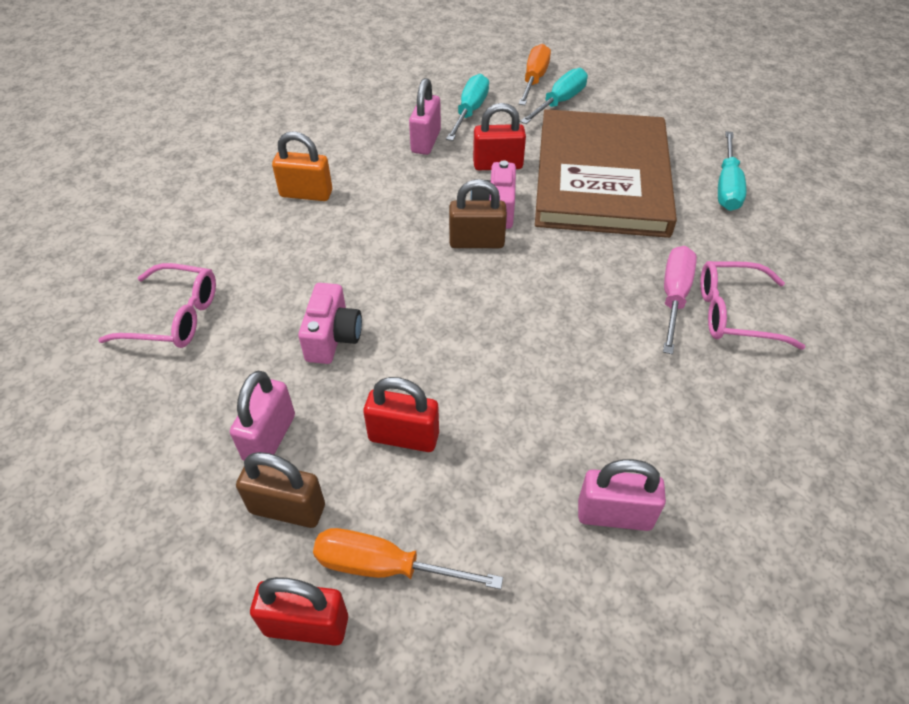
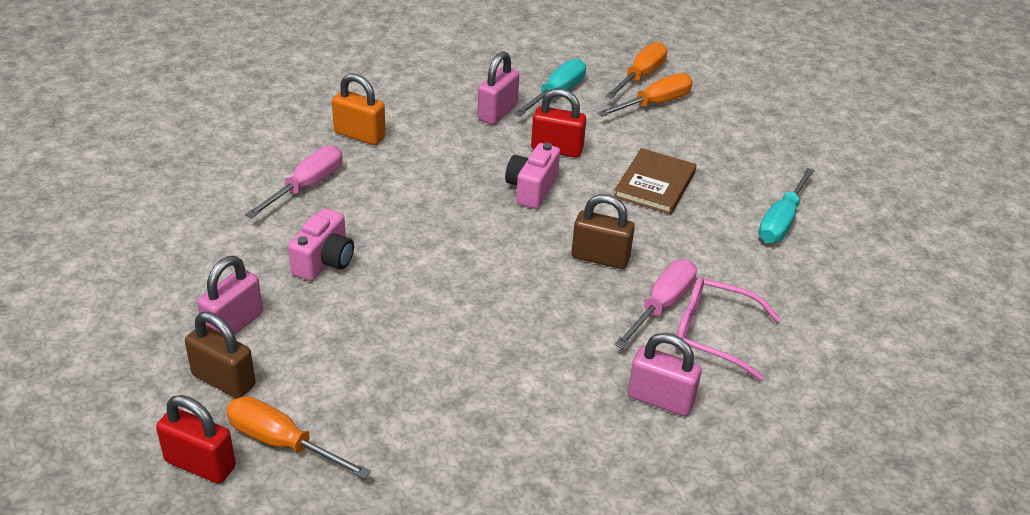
camera: 15 degrees right, 10 degrees down
pink glasses [98,263,216,348] -> none
red padlock [363,377,439,452] -> none
brown padlock [449,179,507,248] -> brown padlock moved to [571,194,635,269]
turquoise screwdriver [520,68,588,124] -> orange screwdriver [597,73,693,117]
brown book [535,109,677,238] -> brown book [614,148,697,215], size x0.45
pink padlock [578,459,666,531] -> pink padlock moved to [628,333,702,416]
none -> pink screwdriver [245,146,343,219]

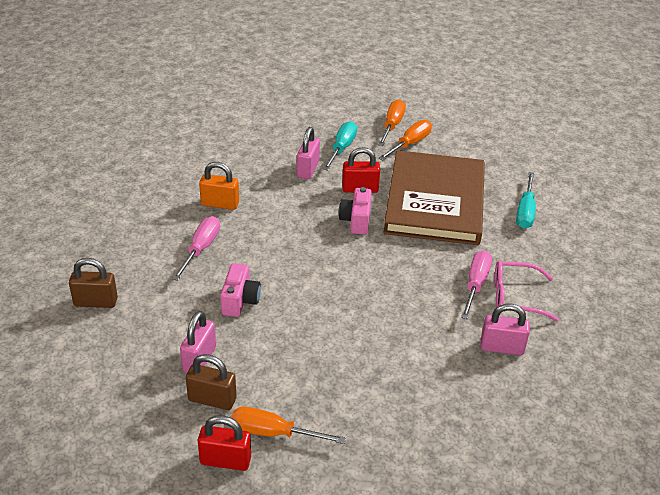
camera: 15 degrees left, 0 degrees up
brown padlock [571,194,635,269] -> brown padlock moved to [69,258,118,308]
brown book [614,148,697,215] -> brown book [383,150,485,245], size x2.21

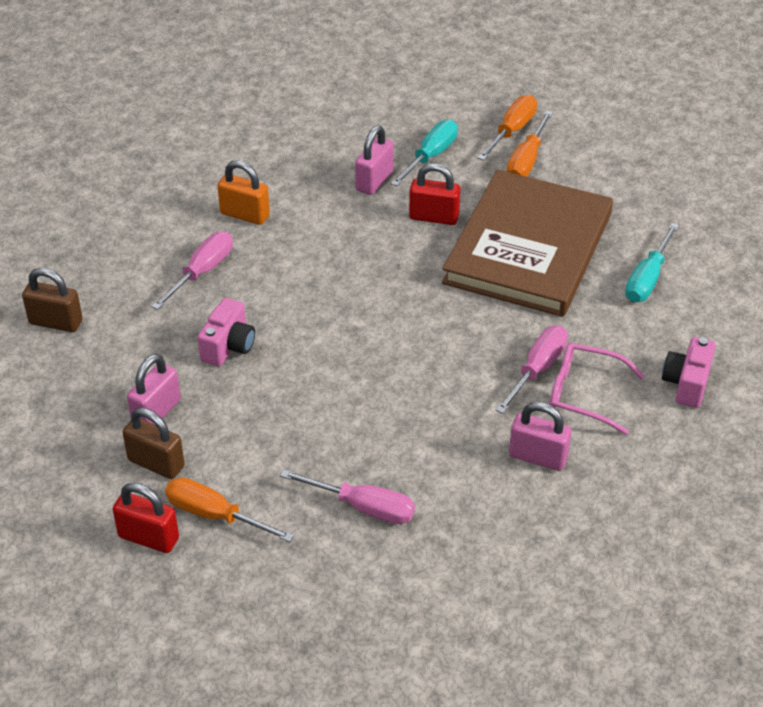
camera: 15 degrees right, 5 degrees up
pink camera [339,187,372,235] -> pink camera moved to [662,337,716,408]
orange screwdriver [378,120,432,160] -> orange screwdriver turned 150 degrees clockwise [507,110,553,177]
none -> pink screwdriver [280,470,415,524]

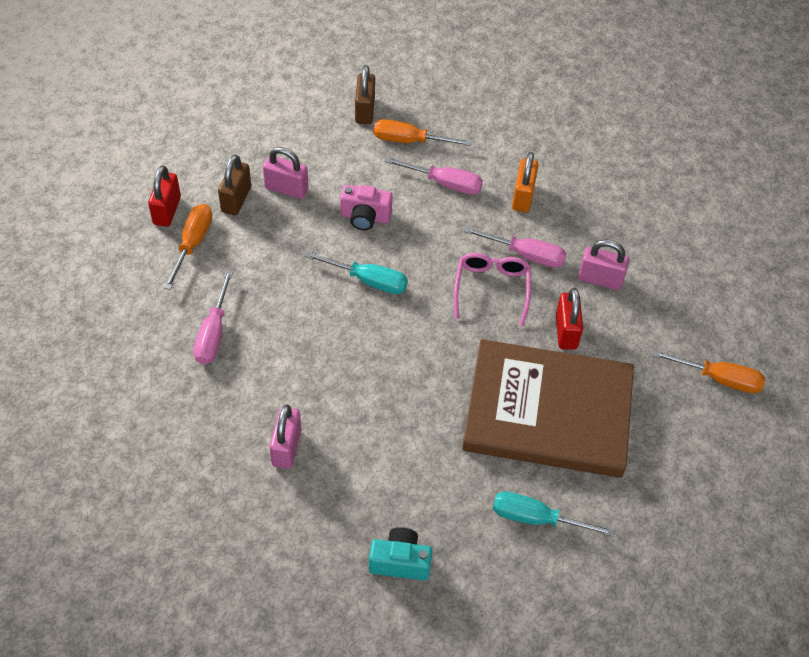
camera: 75 degrees right, 10 degrees up
turquoise screwdriver [391,120,458,186] -> turquoise screwdriver moved to [305,251,408,294]
pink screwdriver [495,326,568,414] -> pink screwdriver moved to [463,226,567,268]
orange screwdriver [507,110,553,177] -> orange screwdriver moved to [374,119,472,146]
pink glasses [549,343,645,435] -> pink glasses moved to [454,253,531,326]
pink camera [662,337,716,408] -> turquoise camera [369,527,432,581]

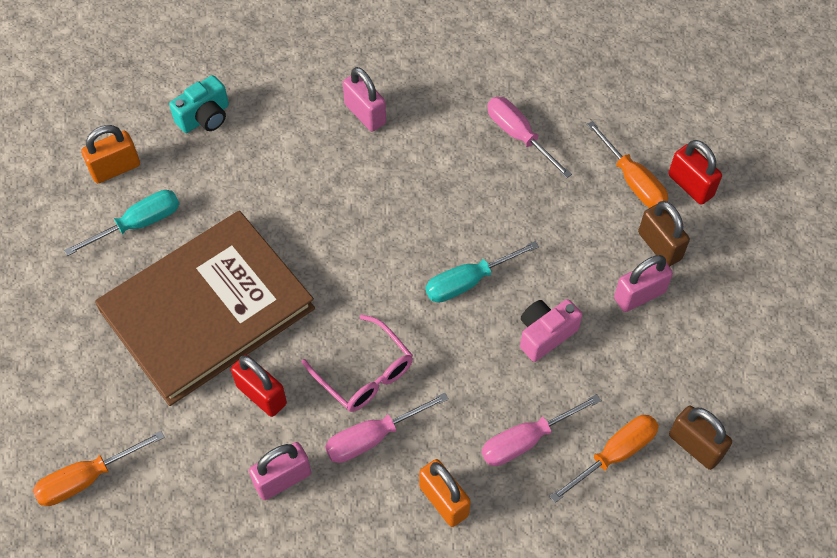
camera: 135 degrees right, 5 degrees up
none -> orange padlock [81,125,140,183]

